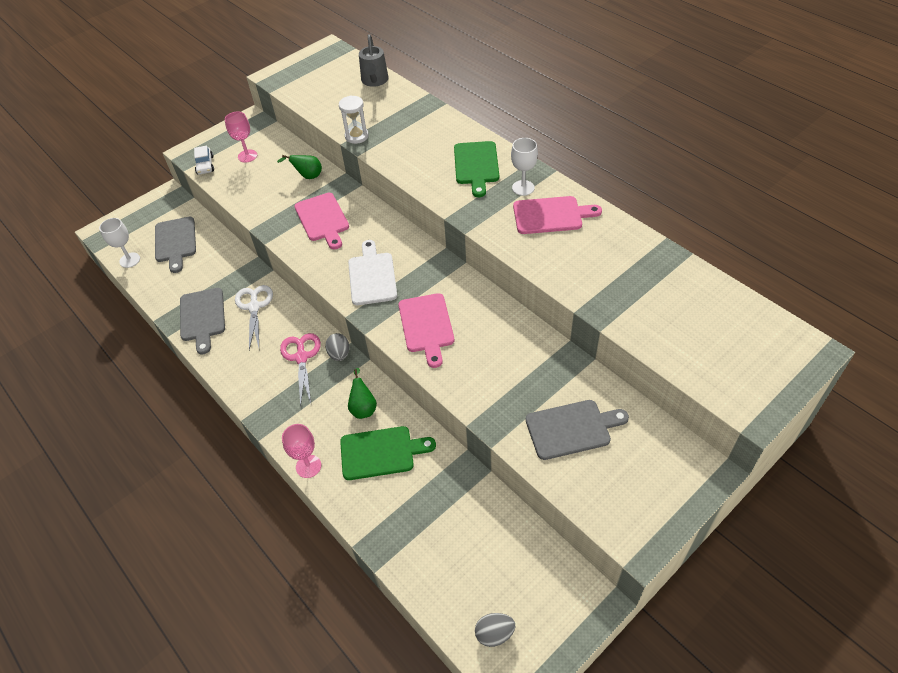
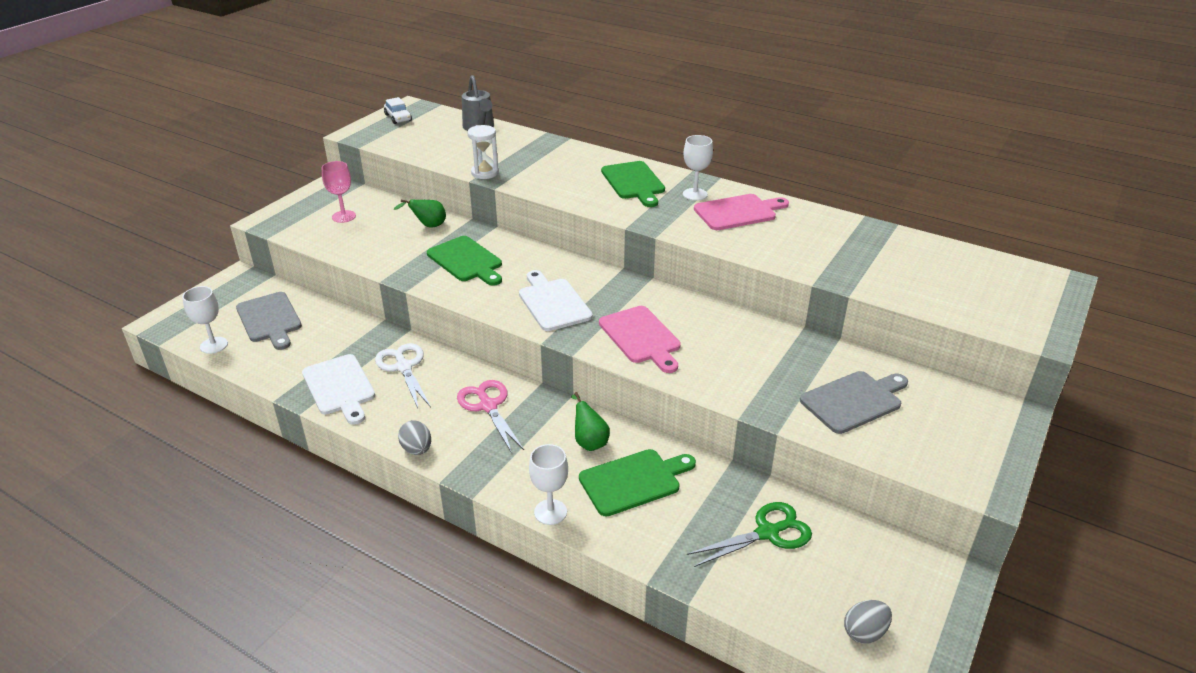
camera: 20 degrees left, 15 degrees down
grey cutting board [180,288,225,355] -> white cutting board [302,354,375,425]
white car [194,146,214,175] -> white car moved to [384,97,412,124]
pink goblet [282,424,321,478] -> white goblet [529,444,568,525]
pink cutting board [294,193,349,249] -> green cutting board [427,236,502,286]
grey egg [325,333,349,361] -> grey egg moved to [398,421,431,455]
none -> green scissors [687,502,812,567]

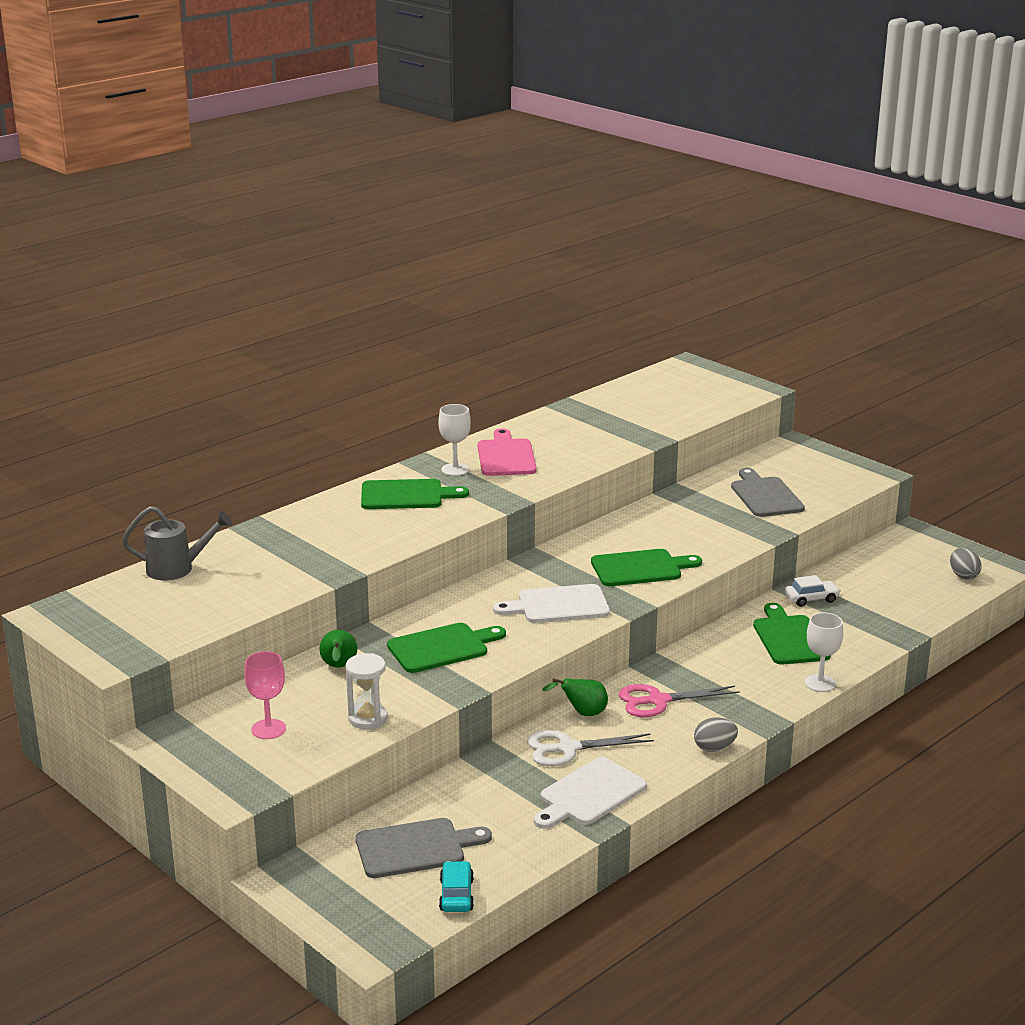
camera: 75 degrees left, 10 degrees down
white goblet [182,286,228,354] -> turquoise car [439,861,474,912]
white cutting board [302,354,375,425] -> white cutting board turned 150 degrees clockwise [534,757,647,829]
white car [384,97,412,124] -> white car moved to [785,575,841,607]
white hourglass [467,125,499,179] -> white hourglass moved to [346,653,388,729]
green pear [571,392,610,451] -> green pear moved to [542,678,608,716]
pink cutting board [599,306,681,373] -> green cutting board [591,549,702,586]
green scissors [687,502,812,567] -> none

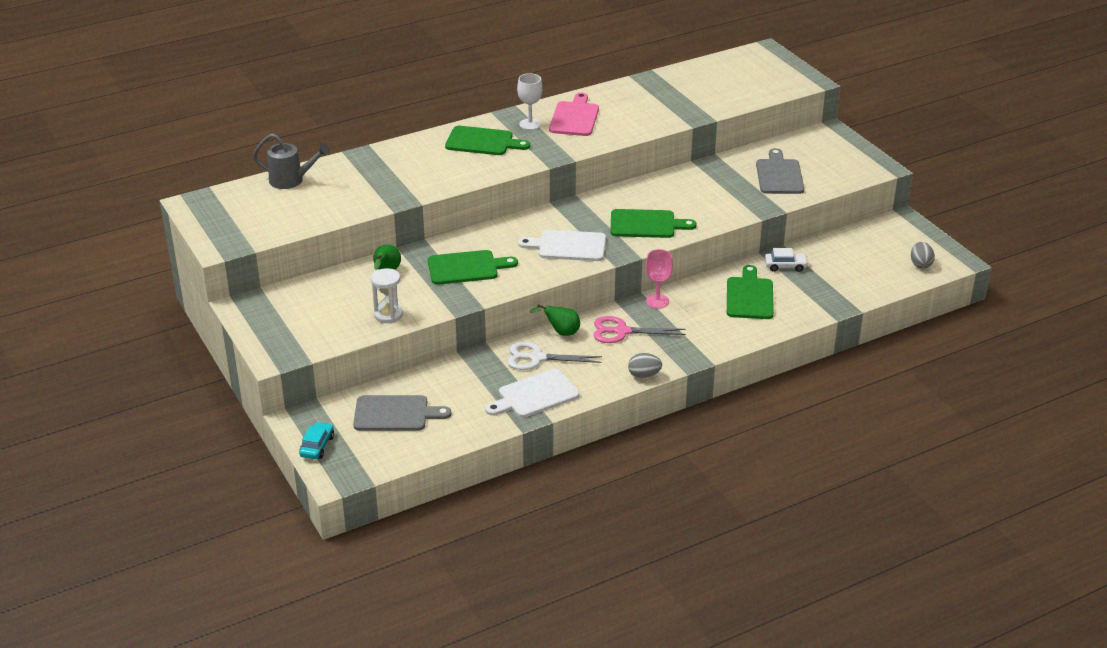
camera: 15 degrees right, 10 degrees up
pink goblet [244,651,286,739] -> pink goblet moved to [646,249,673,309]
turquoise car [439,861,474,912] -> turquoise car moved to [299,422,334,459]
white goblet [805,612,843,692] -> none

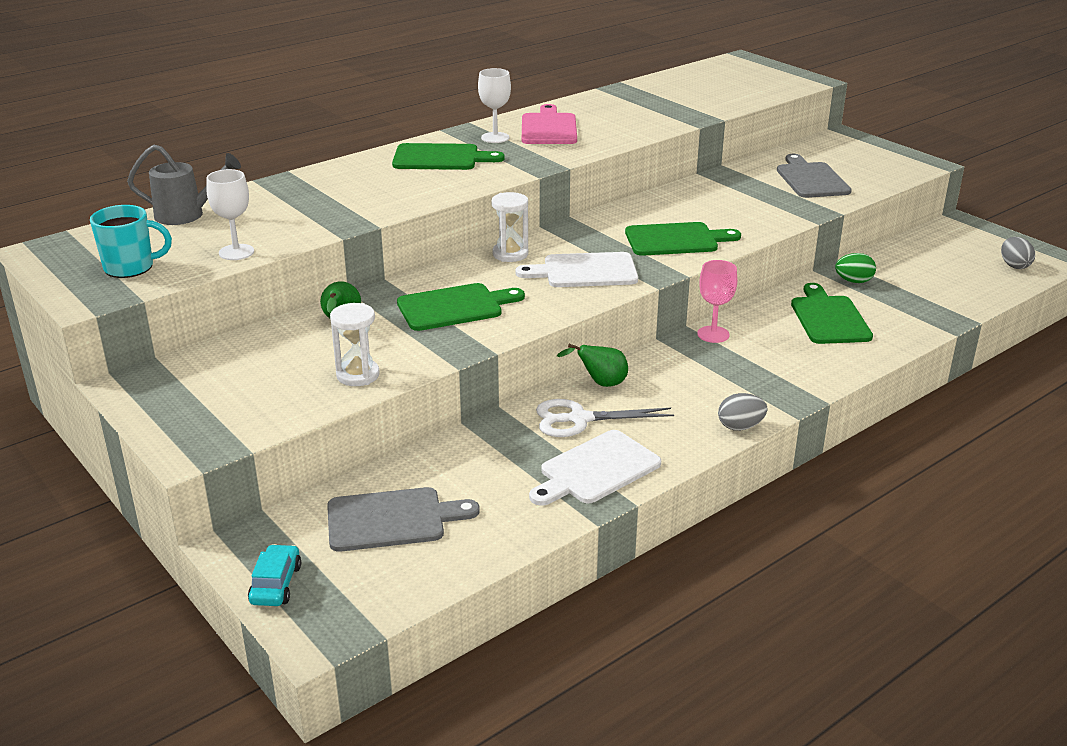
camera: 10 degrees left, 5 degrees down
pink scissors [593,316,686,343] -> none
white car [765,248,809,272] -> green egg [835,253,876,283]
none -> turquoise mug [90,205,172,278]
none -> white goblet [206,169,254,260]
none -> white hourglass [491,192,528,262]

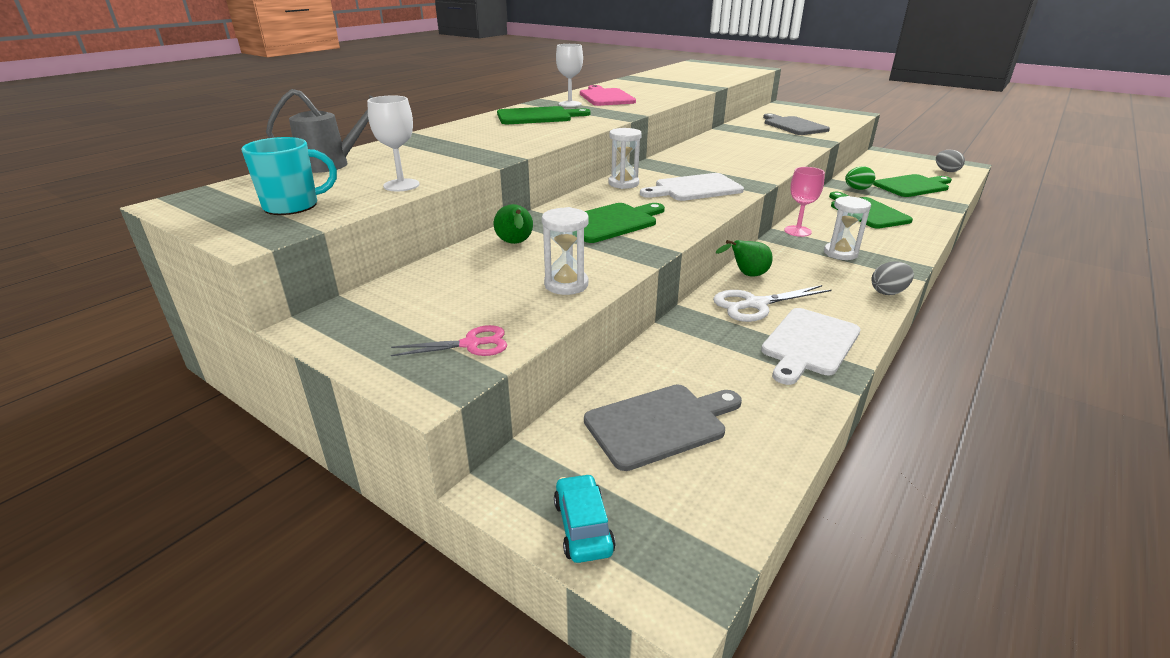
camera: 15 degrees left, 0 degrees up
green cutting board [625,222,741,256] -> green cutting board moved to [873,174,952,197]
none -> pink scissors [391,325,507,356]
none -> white hourglass [824,196,871,260]

